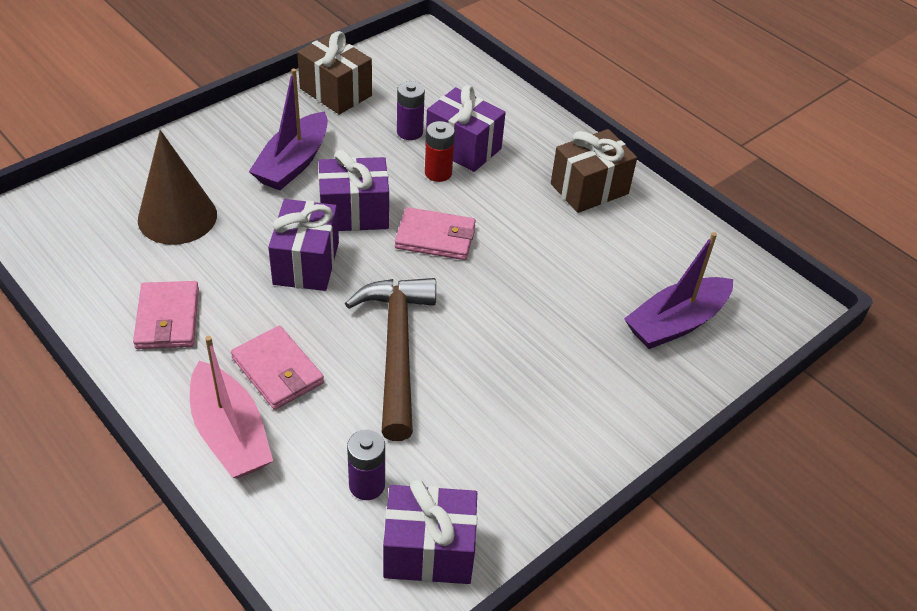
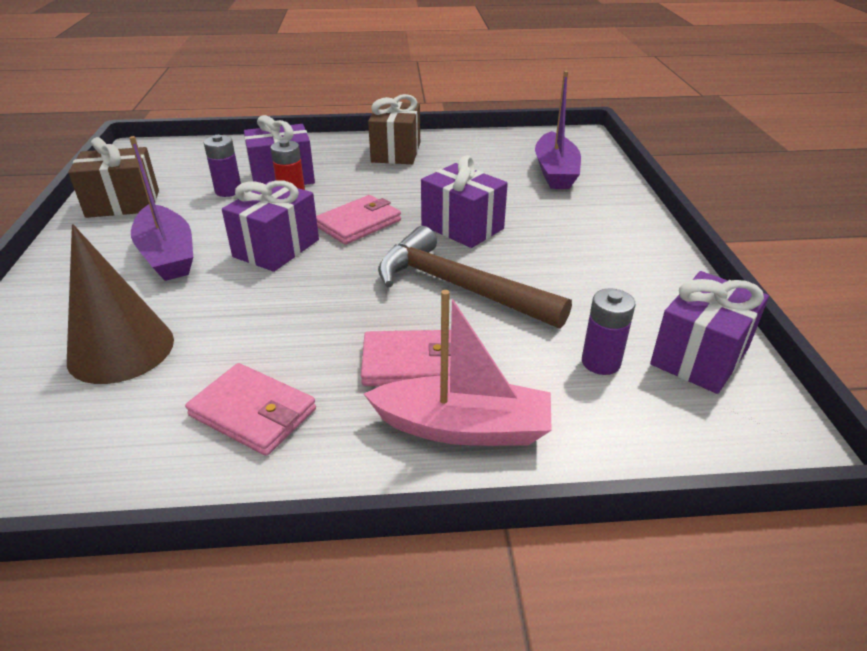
camera: 50 degrees left, 10 degrees down
purple gift [268,199,339,291] -> purple gift moved to [421,155,508,248]

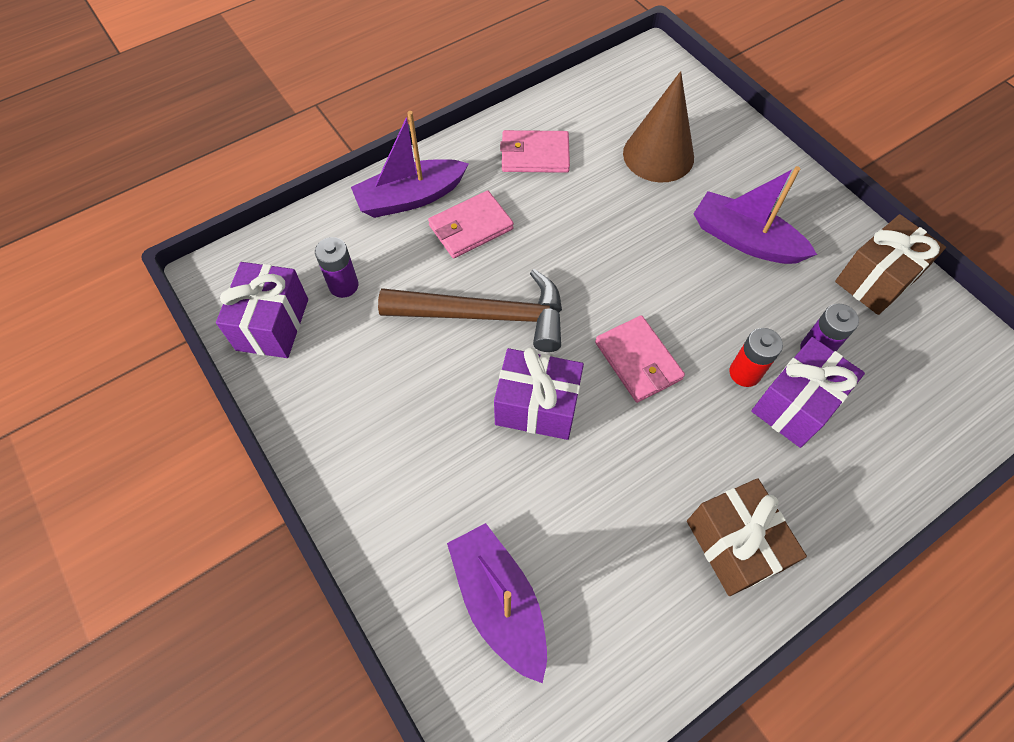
camera: 150 degrees right, 25 degrees up
purple gift [222,181,319,272] -> none
pink wallet [316,195,401,245] -> pink wallet turned 45 degrees counterclockwise [595,315,685,403]
pink boat [364,290,551,446] -> purple boat [351,111,469,218]

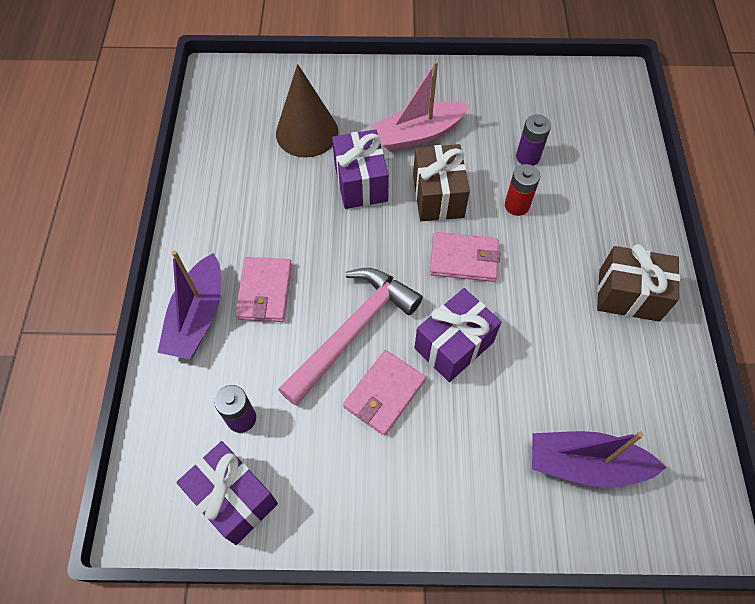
camera: 55 degrees left, 0 degrees up
brown hammer [378,269,562,352] -> pink hammer [278,268,423,406]
pink wallet [500,130,570,173] -> pink wallet moved to [343,350,426,436]
purple boat [694,166,817,264] -> pink boat [372,61,470,152]
purple gift [751,337,865,448] -> purple gift moved to [332,129,389,209]
brown gift [835,214,946,315] -> brown gift moved to [413,144,470,221]

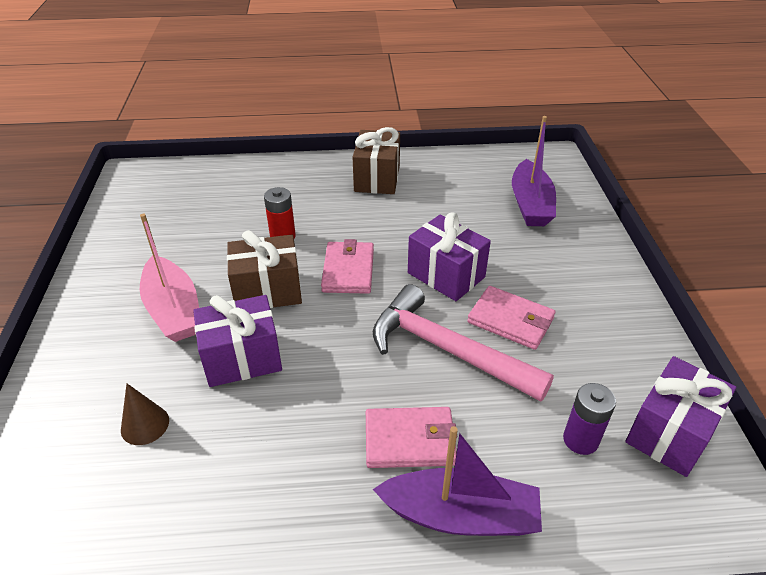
camera: 95 degrees left, 20 degrees down
brown cone [276,64,338,158] -> brown cone [121,384,169,445], size x0.52
purple battery [516,115,551,166] -> none

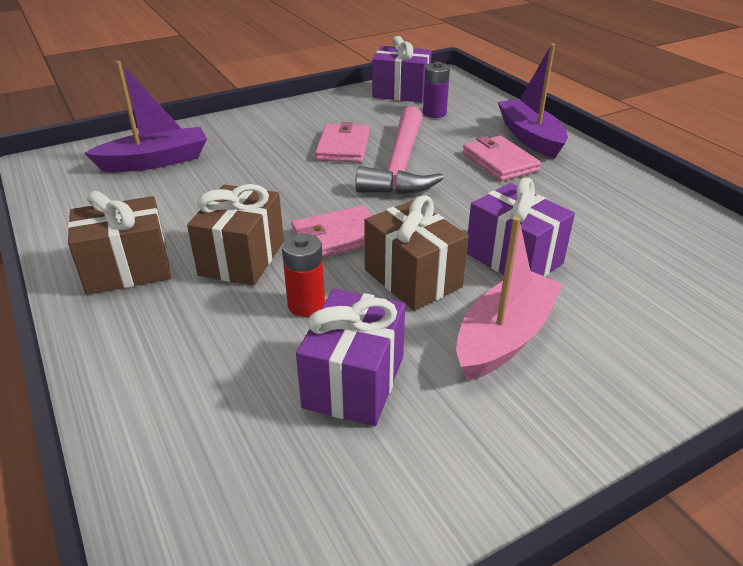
camera: 115 degrees left, 5 degrees down
brown cone [121,384,169,445] -> none
purple gift [408,212,491,301] -> purple gift moved to [296,289,405,426]
none -> brown gift [187,184,284,285]

